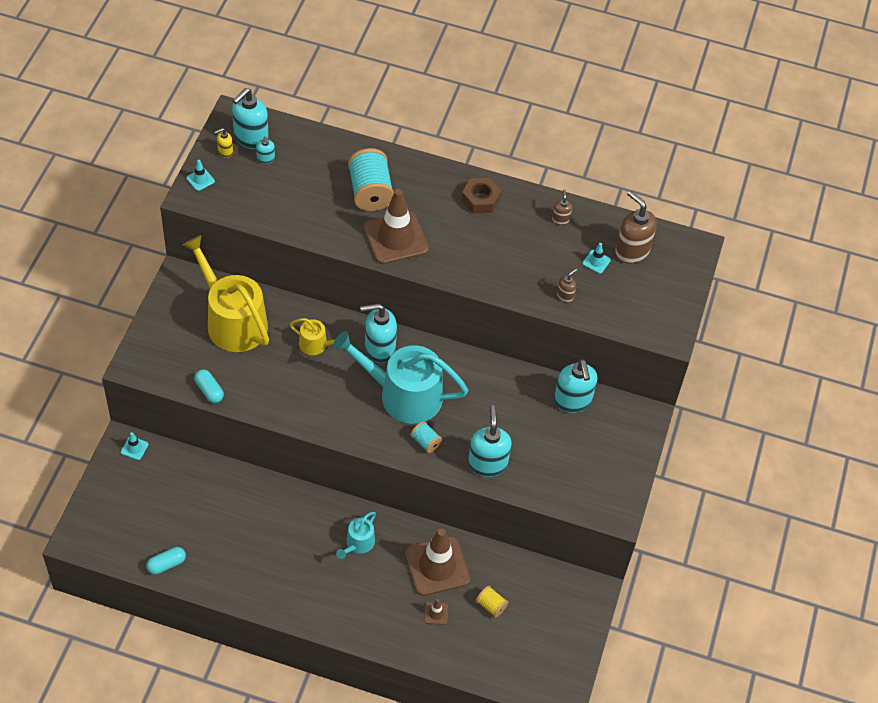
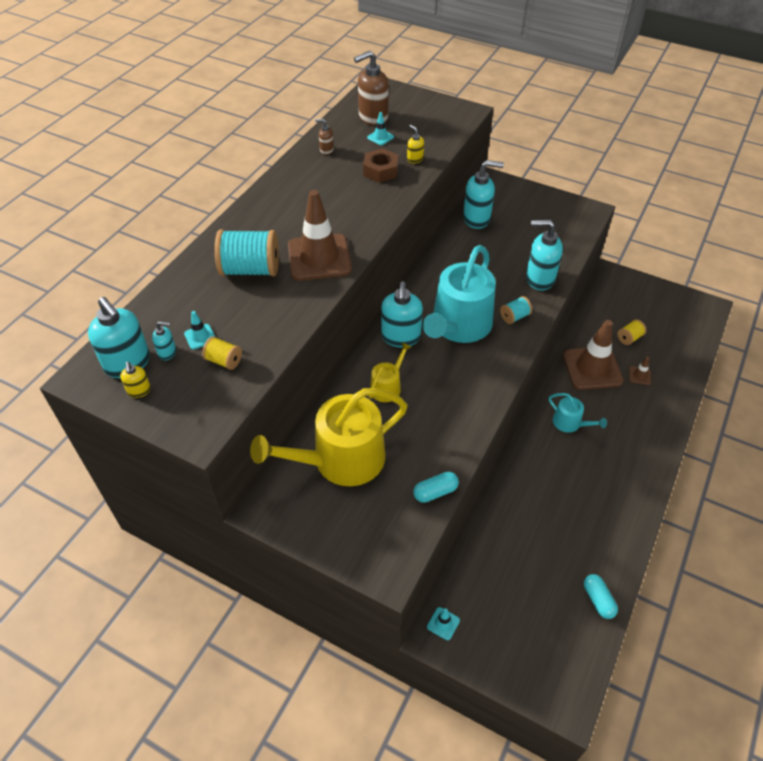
camera: 75 degrees left, 5 degrees down
turquoise traffic cone [186,160,215,191] -> turquoise traffic cone moved to [184,311,215,350]
brown nut [461,178,501,213] -> brown nut moved to [363,148,398,183]
brown soap dispenser [557,268,577,302] -> yellow soap dispenser [407,125,424,164]
none -> yellow spool [202,336,242,370]

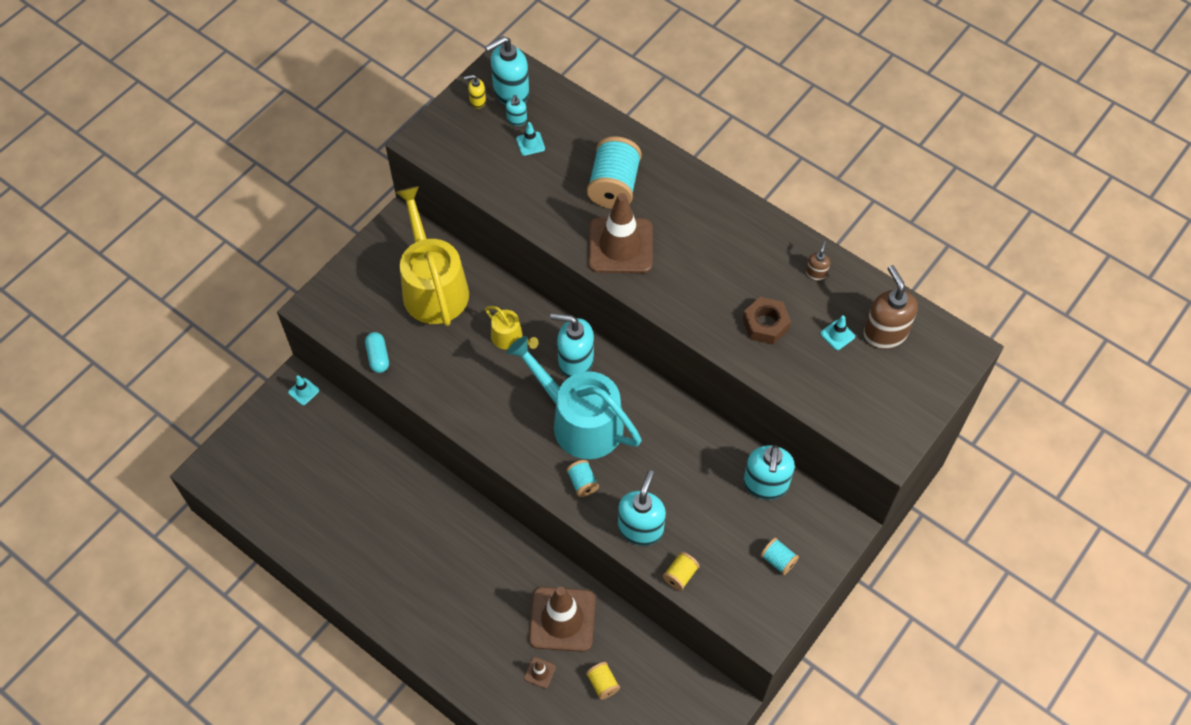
camera: 100 degrees right, 10 degrees up
yellow spool [202,336,242,370] -> yellow spool moved to [663,552,700,591]
yellow soap dispenser [407,125,424,164] -> none
turquoise watering can [549,393,607,433] -> none
turquoise capsule [584,574,618,619] -> none
none -> turquoise spool [760,537,799,575]

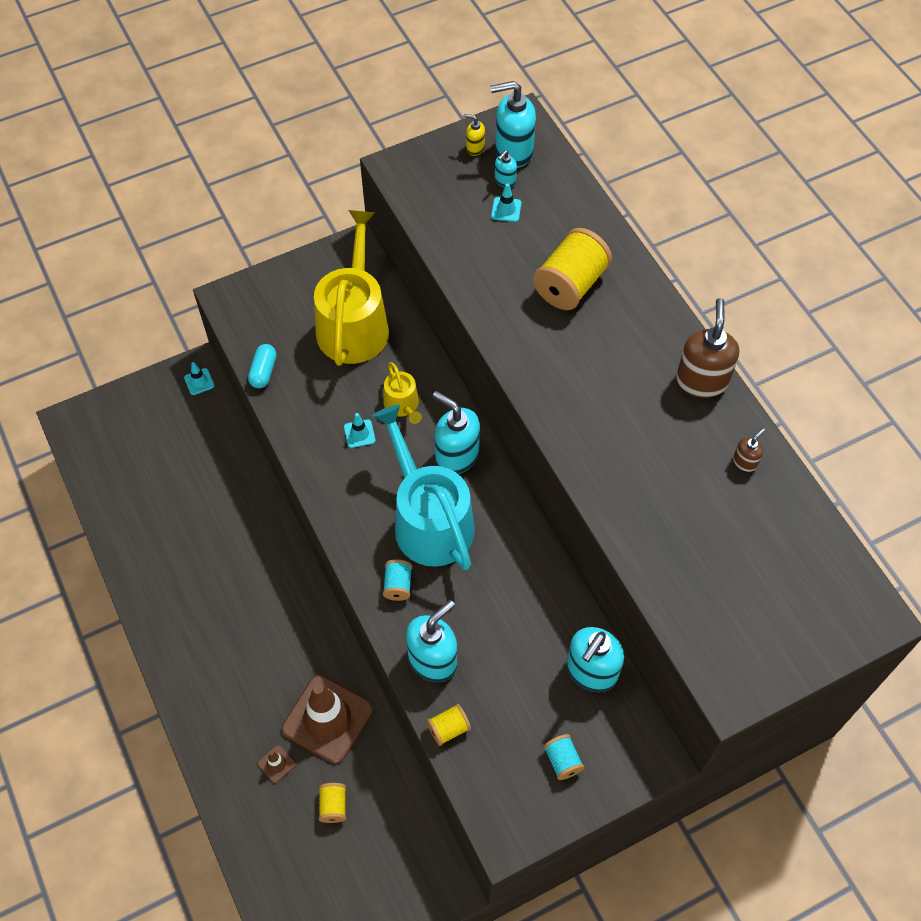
camera: 25 degrees right, 0 degrees up
turquoise spool [587,136,642,209] -> yellow spool [533,228,612,310]
brown traffic cone [588,193,652,273] -> none
brown nut [743,297,791,344] -> none
turquoise traffic cone [820,315,855,350] -> turquoise traffic cone moved to [344,413,375,448]
brown soap dispenser [863,265,918,349] -> brown soap dispenser moved to [676,298,739,398]

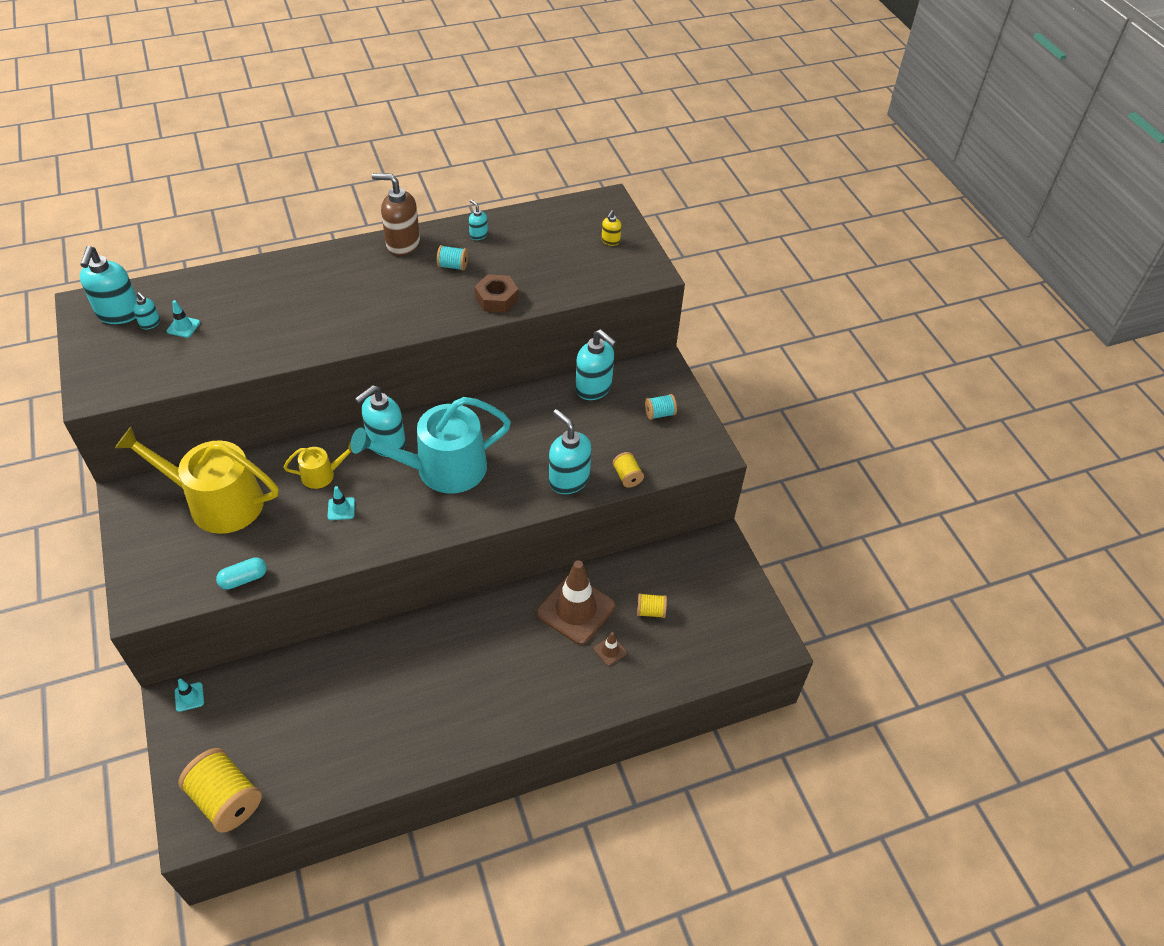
camera: 85 degrees left, 10 degrees down
turquoise capsule [248,344,277,388] -> turquoise capsule turned 45 degrees counterclockwise [216,557,267,590]
turquoise spool [383,559,412,601] -> turquoise spool moved to [437,245,468,271]
yellow soap dispenser [463,114,485,156] -> yellow soap dispenser moved to [602,210,621,246]
yellow spool [533,228,612,310] -> yellow spool moved to [178,748,262,833]
brown soap dispenser [733,428,765,472] -> turquoise soap dispenser [469,200,488,240]
none -> brown nut [474,274,519,313]

